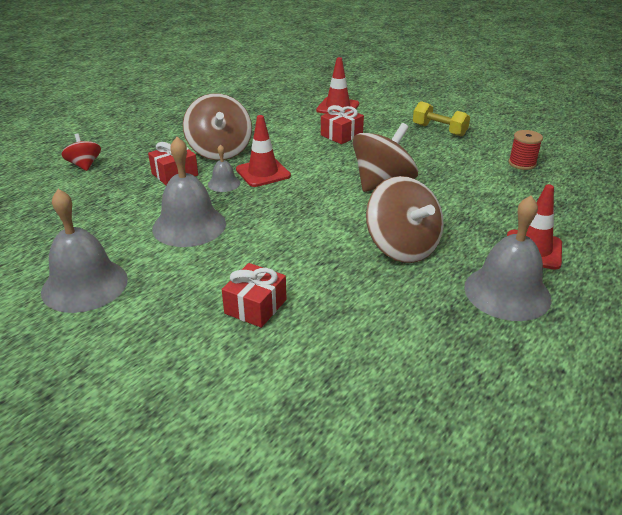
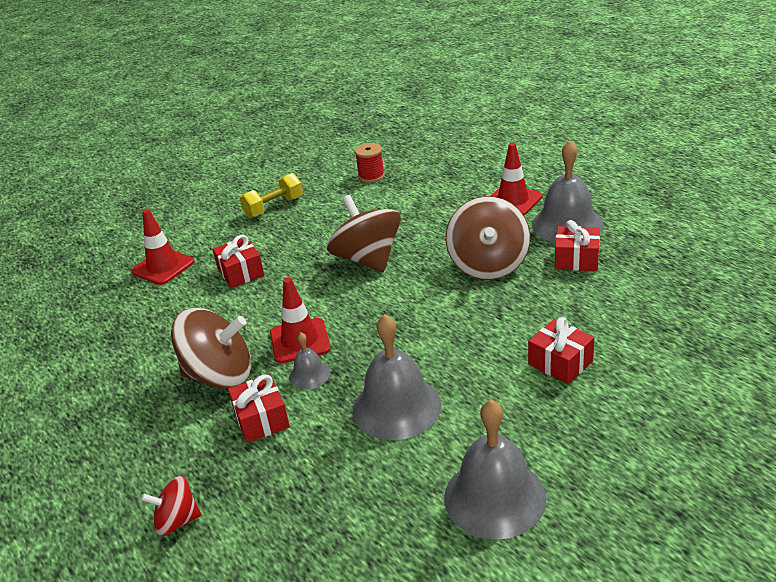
camera: 70 degrees left, 0 degrees up
brown spinning top [366,176,444,263] -> brown spinning top turned 105 degrees clockwise [446,196,530,280]
none -> red gift [555,220,600,271]

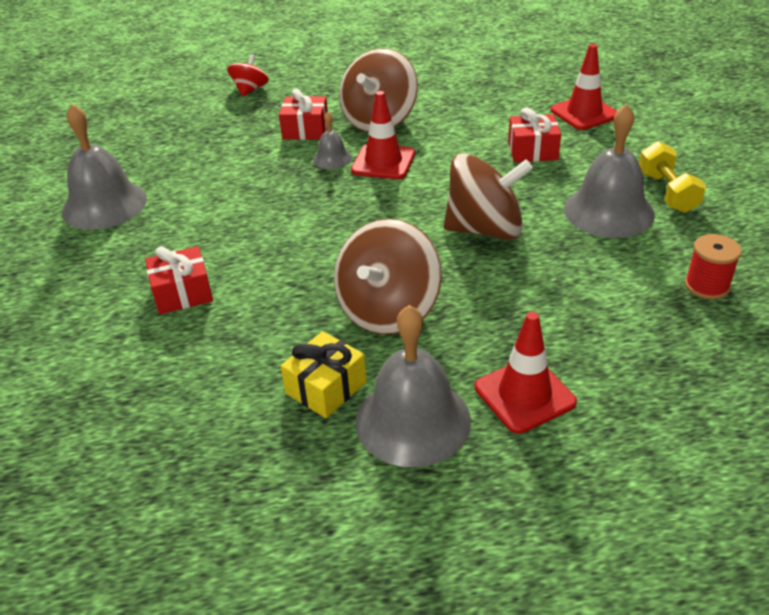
camera: 115 degrees right, 5 degrees up
grey bell [353,314,442,440] -> grey bell moved to [564,104,655,238]
brown spinning top [446,196,530,280] -> brown spinning top turned 90 degrees counterclockwise [334,219,442,335]
red gift [555,220,600,271] -> yellow gift [281,331,367,418]

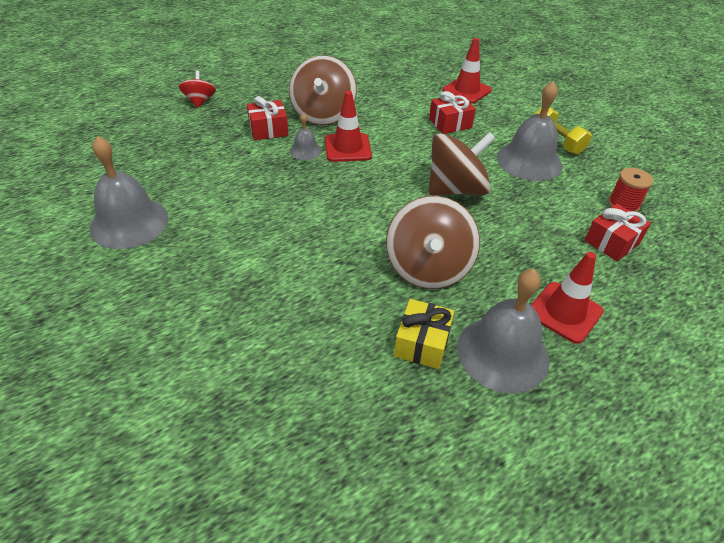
camera: 25 degrees left, 5 degrees up
red gift [145,246,213,314] -> red gift moved to [584,204,651,261]

